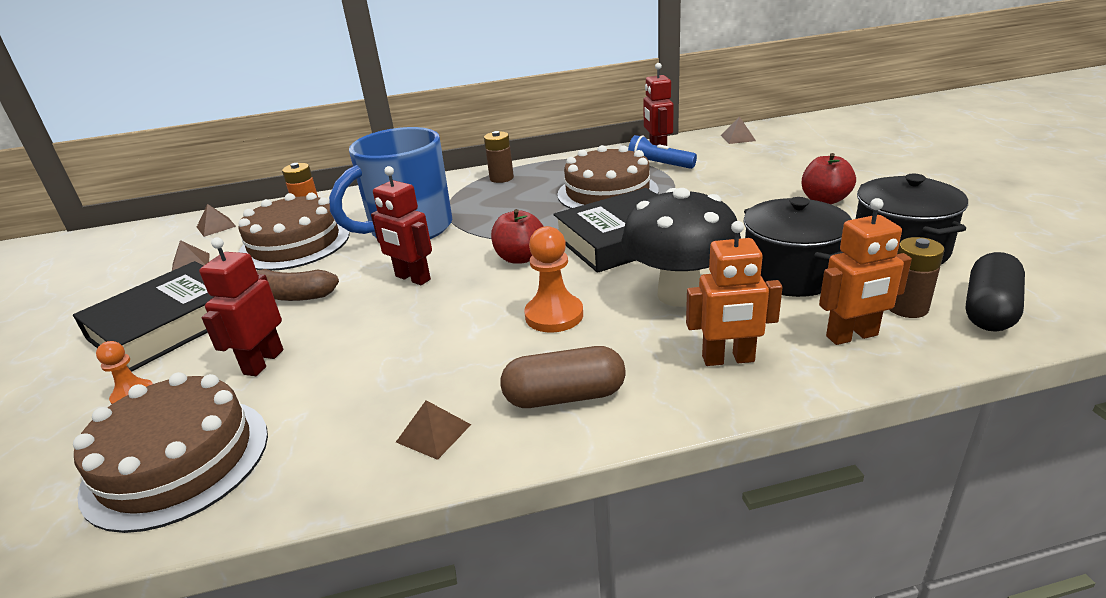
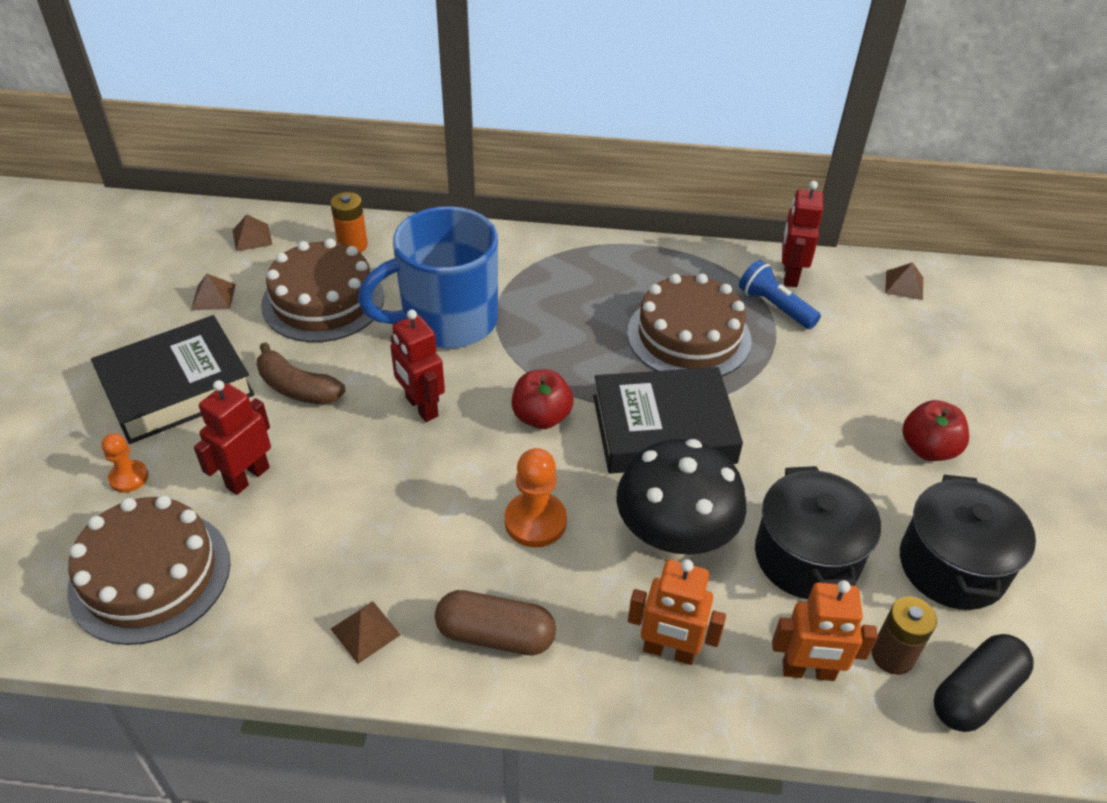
camera: 15 degrees right, 15 degrees up
brown battery [484,131,514,183] -> none

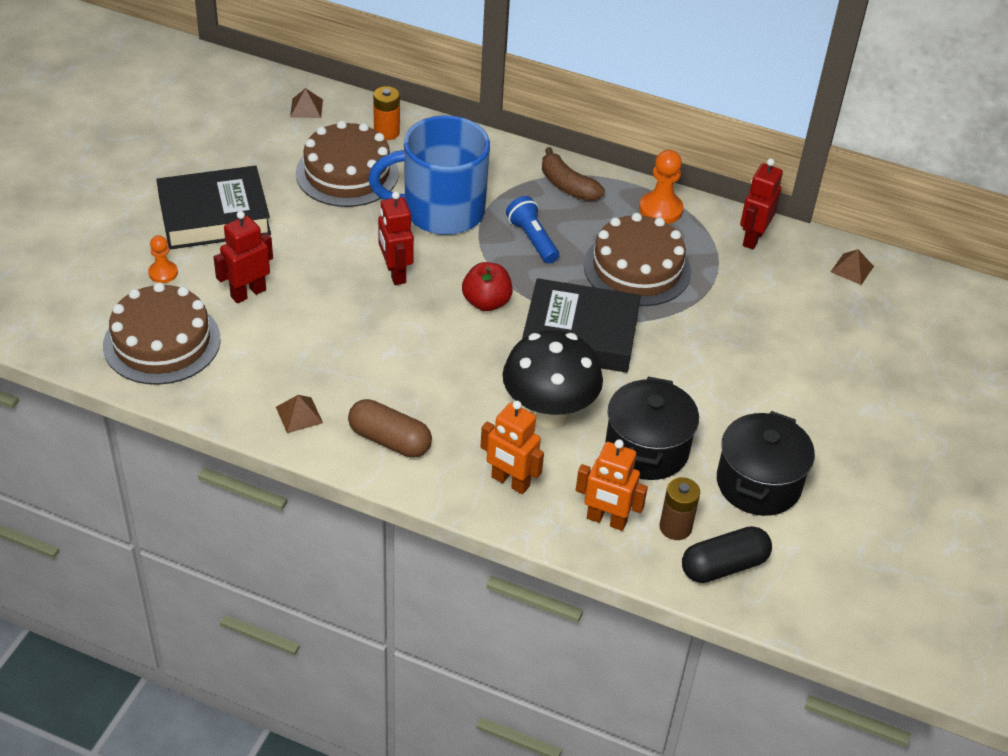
camera: 15 degrees right, 0 degrees up
brown pyramid [191,274,236,310] -> none
brown banana [257,342,345,405] -> brown banana moved to [542,147,605,201]
orange pawn [505,448,567,547] -> orange pawn moved to [639,150,683,224]
blue flashlight [739,260,821,329] -> blue flashlight moved to [506,196,559,264]
red apple [902,400,969,461] -> none

